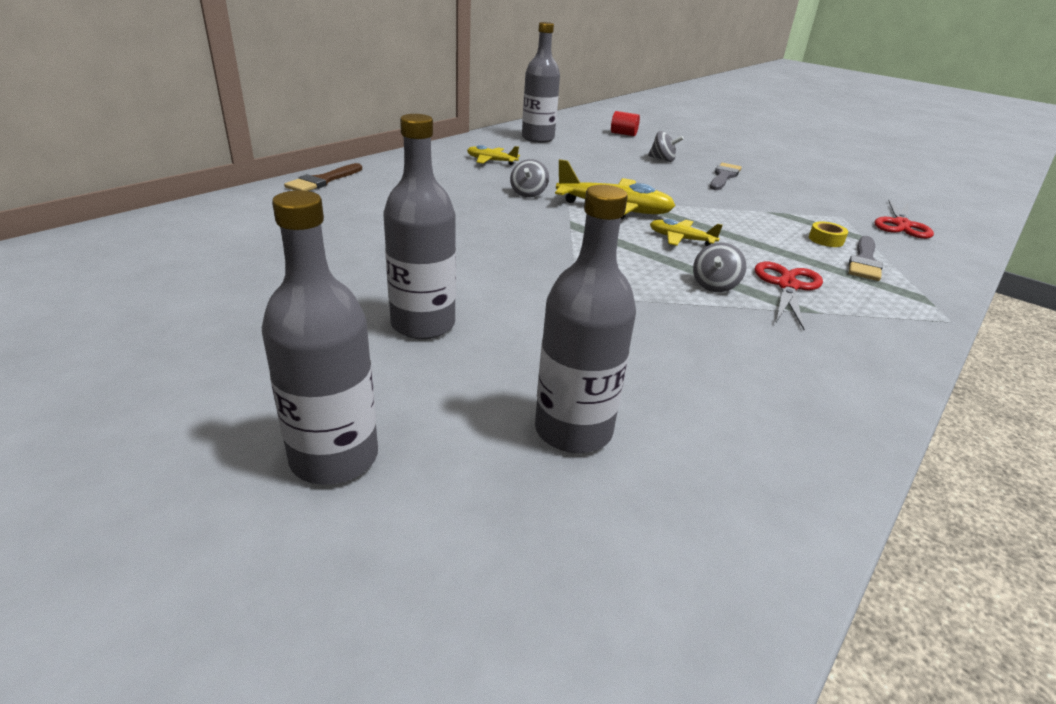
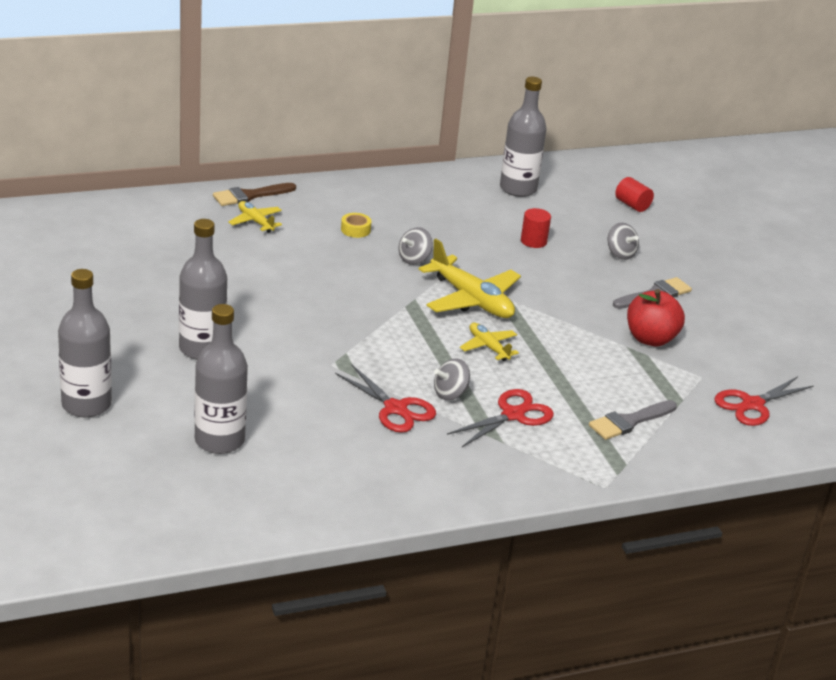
camera: 30 degrees right, 0 degrees up
yellow plane [467,145,520,165] -> yellow plane moved to [228,201,282,233]
yellow tape [809,222,848,247] -> yellow tape moved to [341,213,371,238]
none -> red scissors [335,365,436,433]
none -> red cylinder [521,208,551,248]
none -> red apple [627,289,685,347]

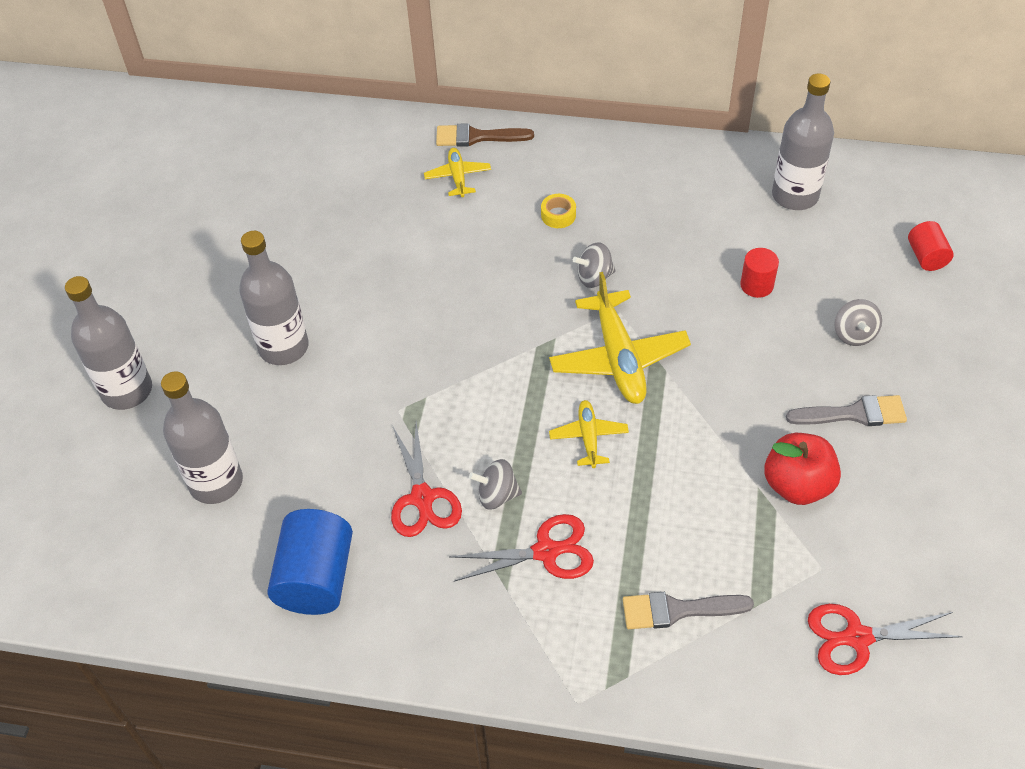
camera: 35 degrees right, 20 degrees up
none -> blue cylinder [267,509,353,615]

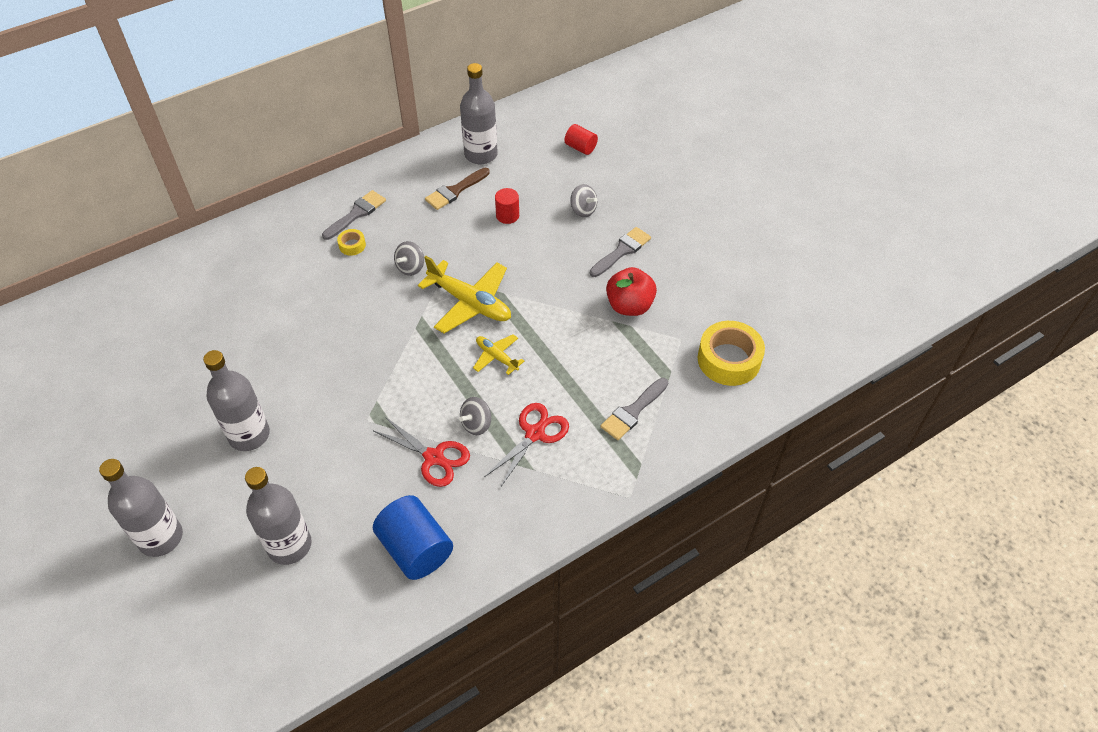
camera: 45 degrees left, 0 degrees up
yellow plane [424,148,491,197] -> none
brown brush [436,123,534,147] -> brown brush moved to [425,168,490,210]
red scissors [808,604,963,675] -> yellow tape [698,321,765,386]
none -> grey brush [322,190,386,240]

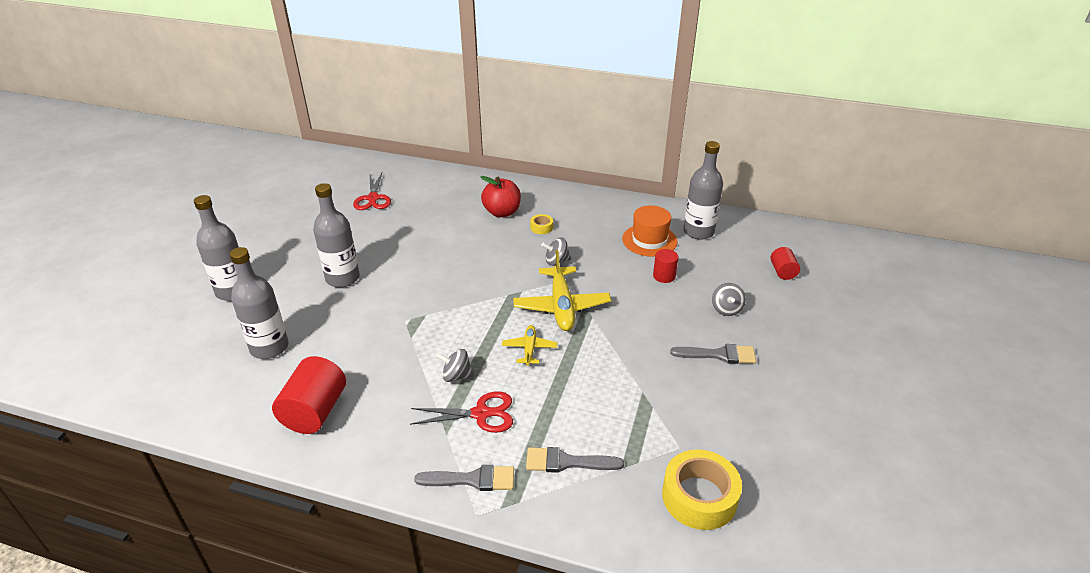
camera: 50 degrees right, 15 degrees down
grey brush [322,190,386,240] -> grey brush moved to [414,465,514,491]
blue cylinder [373,495,453,580] -> red cylinder [272,356,346,434]
red scissors [374,417,470,487] -> red scissors moved to [353,173,391,210]
brown brush [425,168,490,210] -> orange hat [622,205,678,257]
red apple [606,267,657,316] -> red apple moved to [481,176,521,217]

